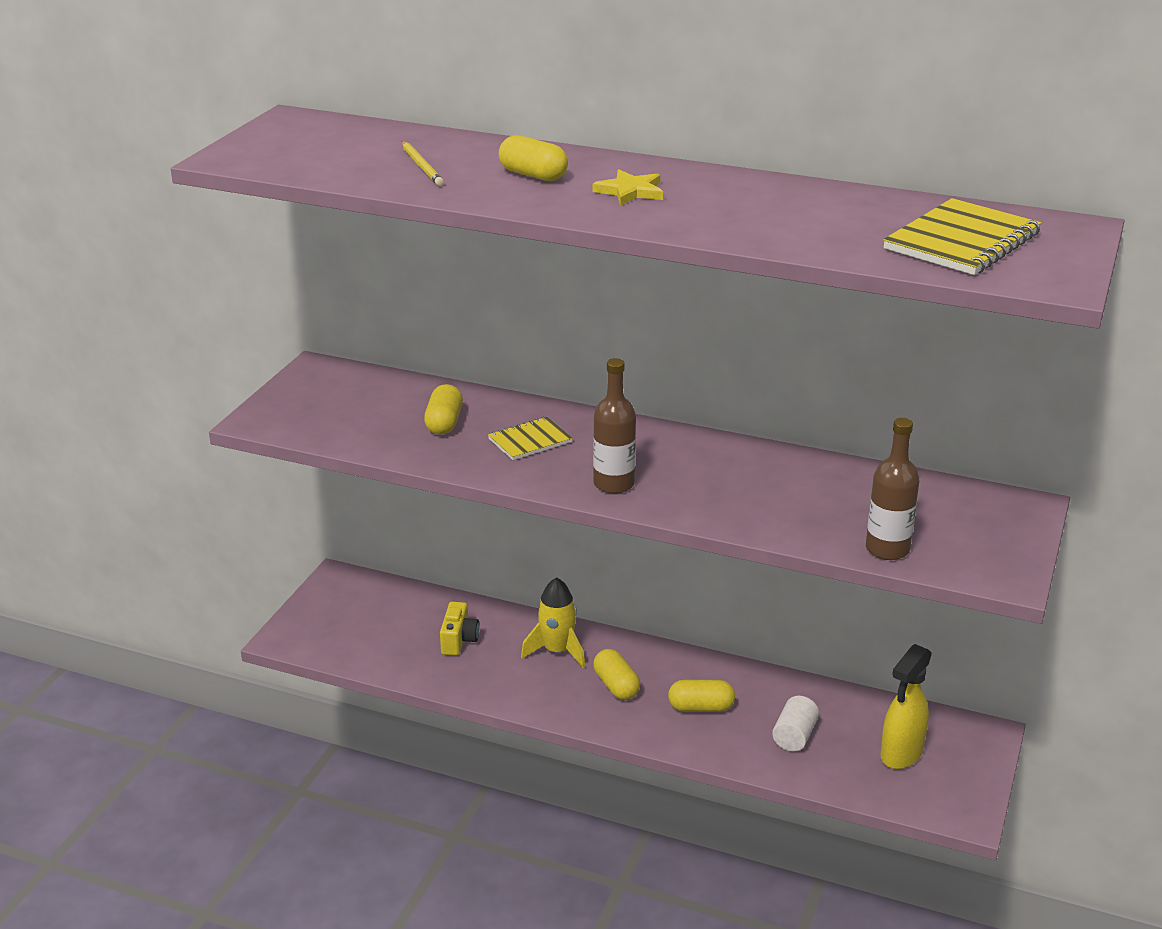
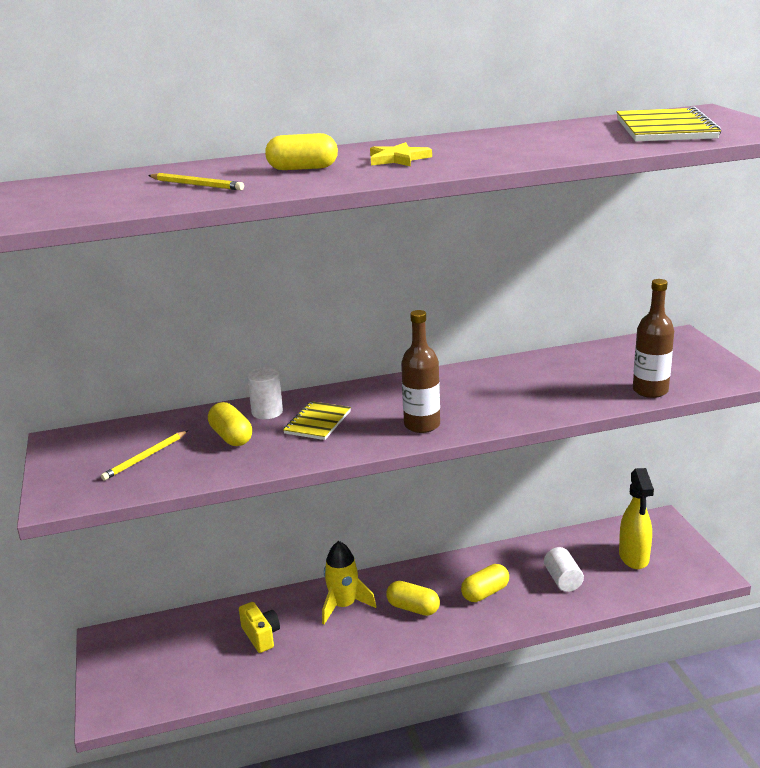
camera: 35 degrees left, 5 degrees down
none -> yellow pencil [101,430,188,480]
none -> white cylinder [247,367,283,419]

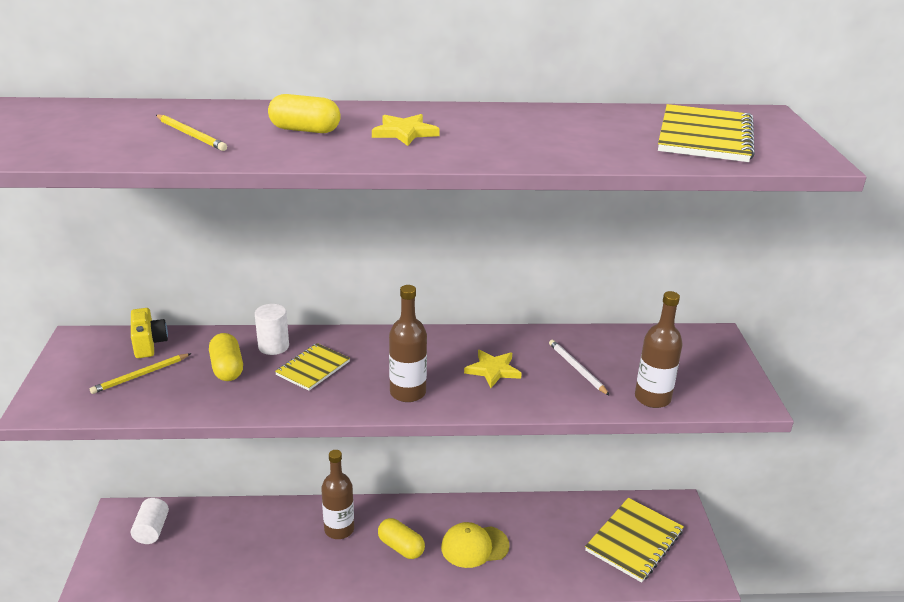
camera: 10 degrees right, 5 degrees up
yellow camera [239,602,280,653] -> yellow camera moved to [131,308,168,358]
yellow rocket [322,541,377,624] -> brown bottle [321,450,354,539]
yellow capsule [461,564,509,602] -> yellow cap [441,522,510,568]
white cylinder [544,547,584,592] -> white cylinder moved to [131,498,169,544]
yellow spray bottle [619,468,654,569] -> yellow notebook [585,498,684,583]
none -> yellow star [464,350,522,388]
none -> white pencil [549,340,610,396]

